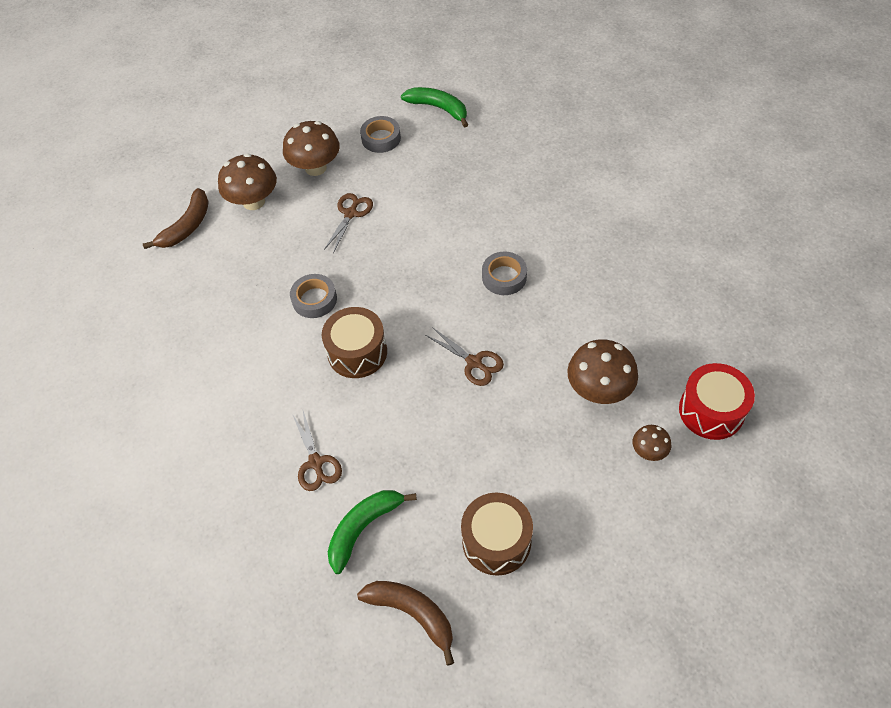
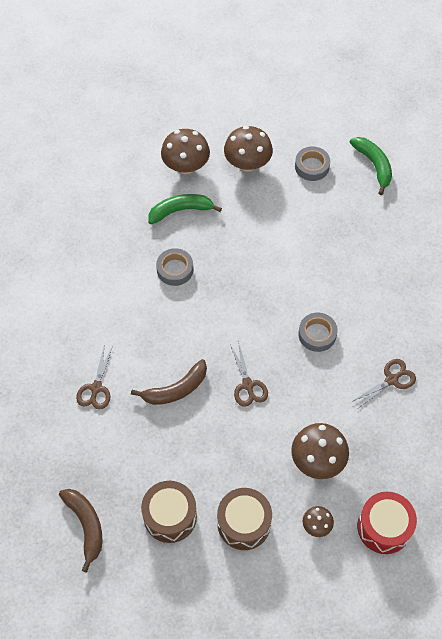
camera: 30 degrees right, 5 degrees up
brown banana [143,188,209,249] -> brown banana moved to [131,359,207,405]
brown drum [322,307,387,378] -> brown drum moved to [217,488,272,550]
brown scissors [324,193,373,253] -> brown scissors moved to [352,359,416,408]
green banana [328,490,417,574] -> green banana moved to [148,194,222,224]

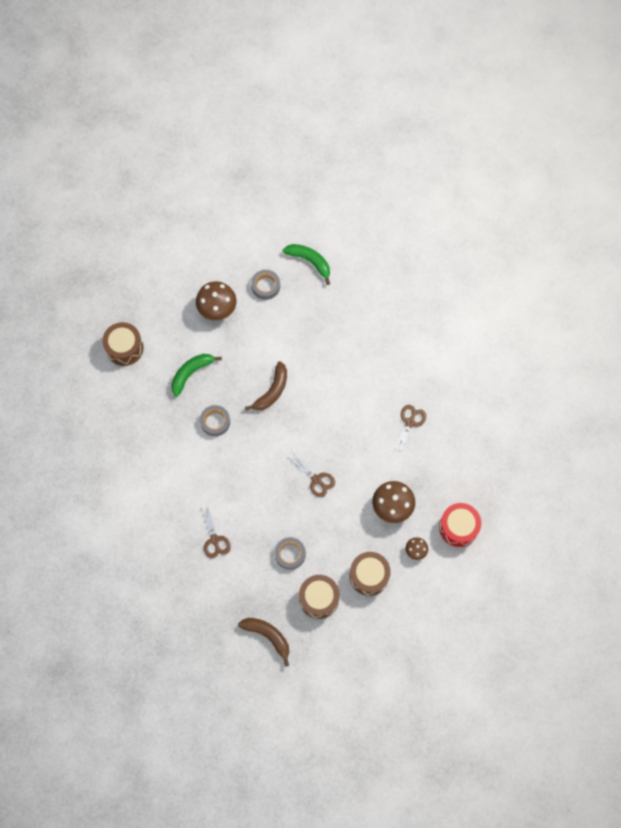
camera: 30 degrees left, 10 degrees up
brown banana [131,359,207,405] -> brown banana moved to [245,361,287,411]
brown mushroom [161,129,210,174] -> none
grey tape [298,313,338,352] -> grey tape moved to [275,537,306,570]
none -> brown drum [103,322,144,366]

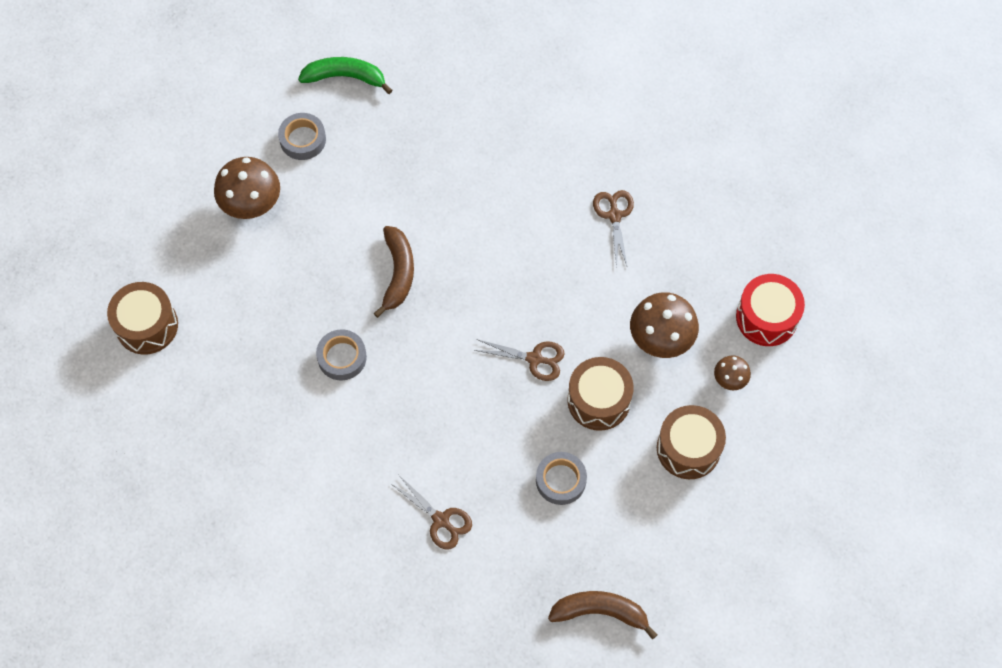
camera: 30 degrees left, 5 degrees down
green banana [171,354,222,397] -> none
brown drum [299,575,339,619] -> brown drum moved to [567,357,634,431]

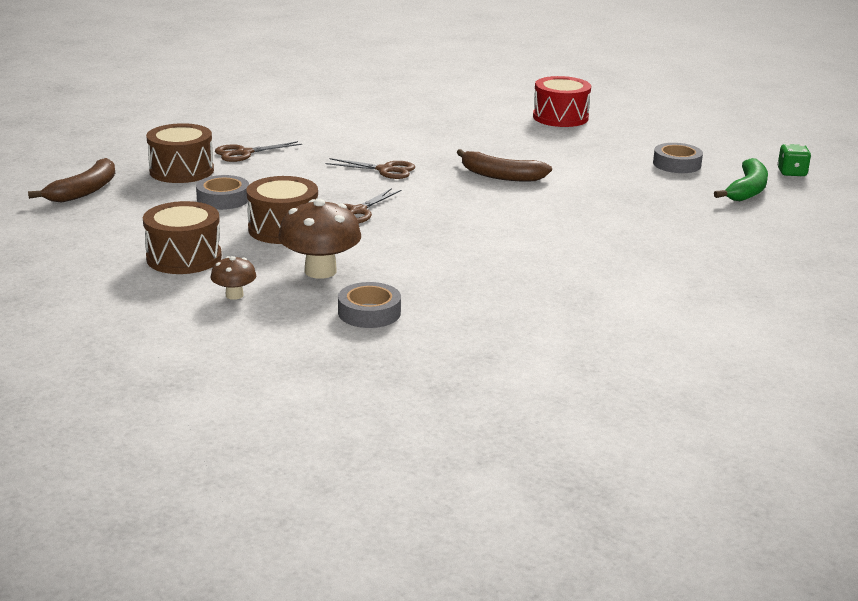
camera: 110 degrees right, 40 degrees down
brown drum [107,282,178,354] -> brown drum moved to [146,123,214,183]
brown mushroom [214,157,280,219] -> none
grey tape [316,329,367,381] -> grey tape moved to [338,282,401,328]
brown scissors [593,190,634,269] -> brown scissors moved to [326,158,415,179]
red drum [736,274,805,346] -> red drum moved to [533,76,591,127]
none -> green dice [777,144,811,176]

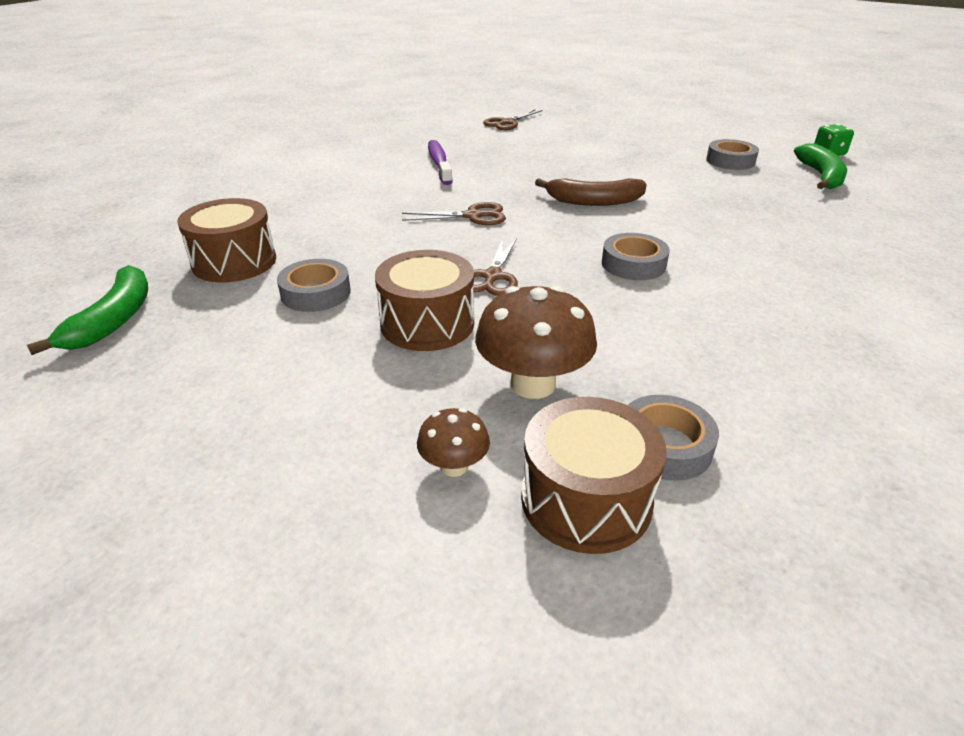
camera: 20 degrees left, 10 degrees up
brown banana [28,158,115,202] -> green banana [27,265,148,355]
brown drum [143,201,222,274] -> brown drum moved to [521,397,667,554]
brown scissors [215,141,302,162] -> brown scissors moved to [483,109,543,130]
red drum [533,76,591,127] -> none
none -> purple toothbrush [428,140,453,185]
none -> grey tape [602,233,670,280]

